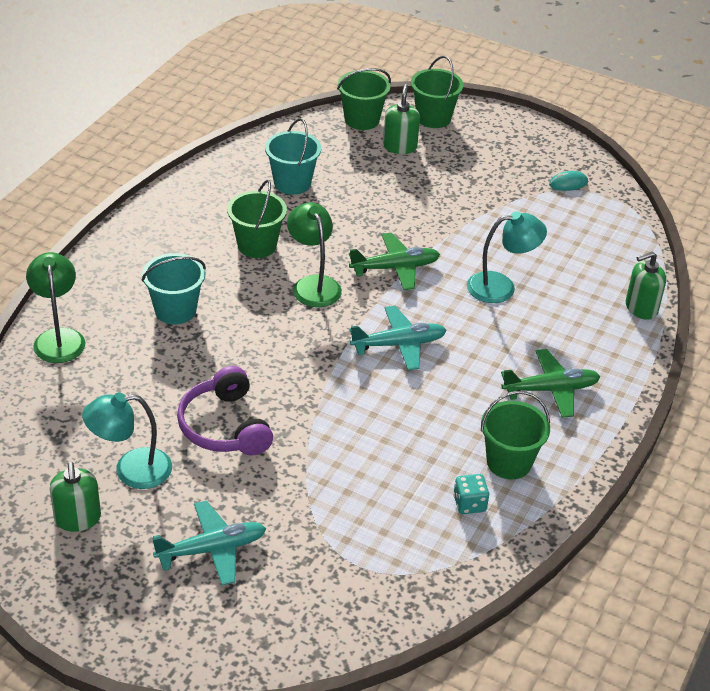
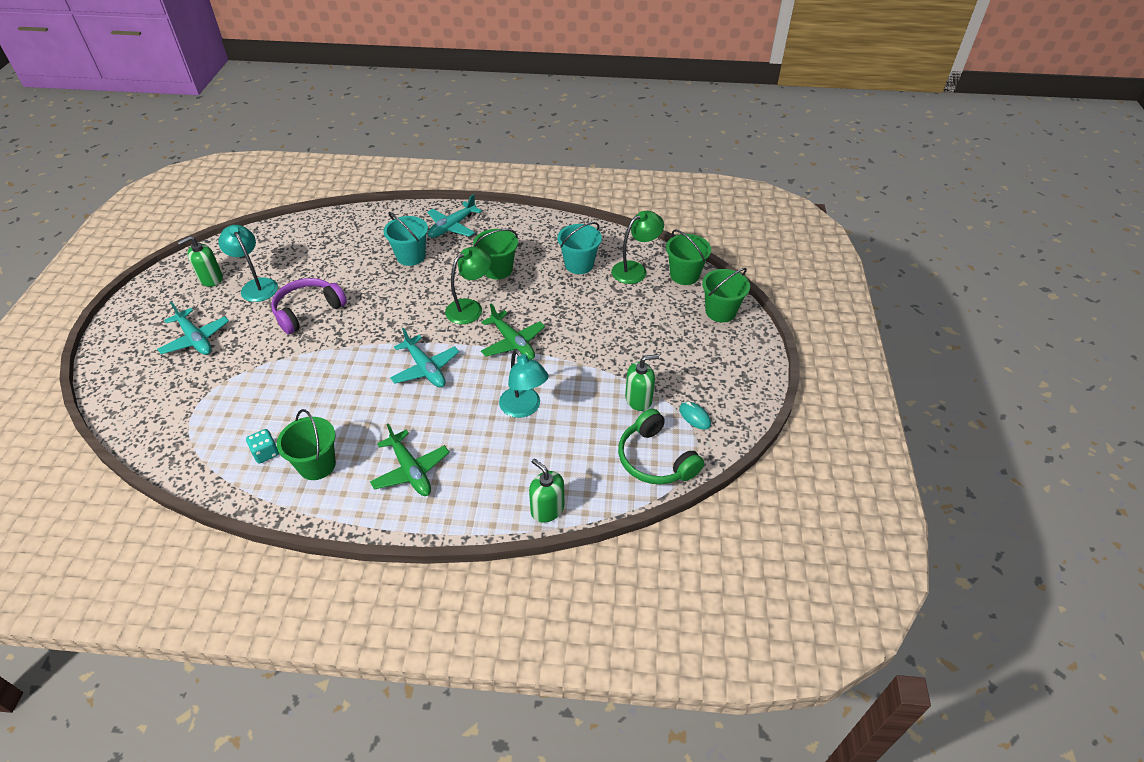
camera: 70 degrees right, 5 degrees up
green lamp [26,252,85,363] -> green lamp moved to [612,211,664,284]
green soap dispenser [383,84,420,154] -> green soap dispenser moved to [625,354,659,411]
none -> turquoise plane [427,194,482,238]
none -> green headphones [618,409,704,484]

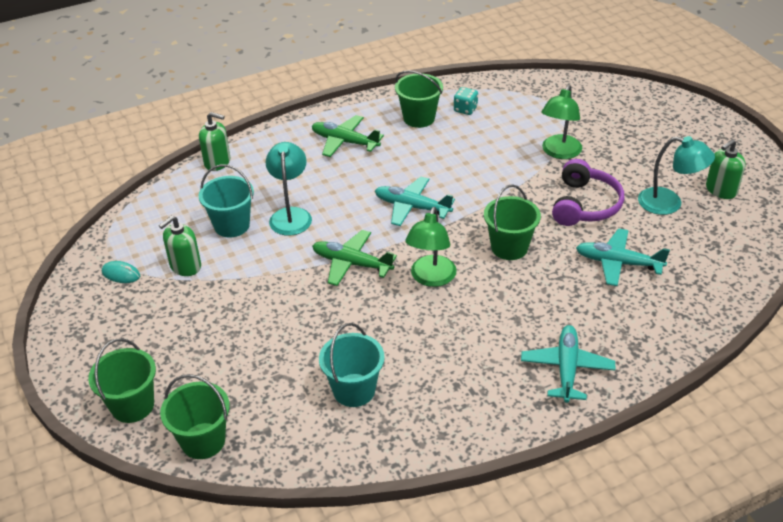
camera: 150 degrees right, 5 degrees down
turquoise plane [157,302,229,355] -> turquoise plane moved to [576,228,670,286]
green soap dispenser [178,236,223,287] -> green soap dispenser turned 150 degrees counterclockwise [706,139,746,199]
turquoise bucket [383,212,428,266] -> turquoise bucket moved to [199,164,254,237]
green bucket [473,229,518,280] -> green bucket moved to [484,184,541,260]
turquoise lamp [499,349,548,418] -> turquoise lamp turned 60 degrees clockwise [266,142,312,236]
green lamp [612,211,664,284] -> green lamp moved to [541,85,582,159]
green headphones [618,409,704,484] -> none

